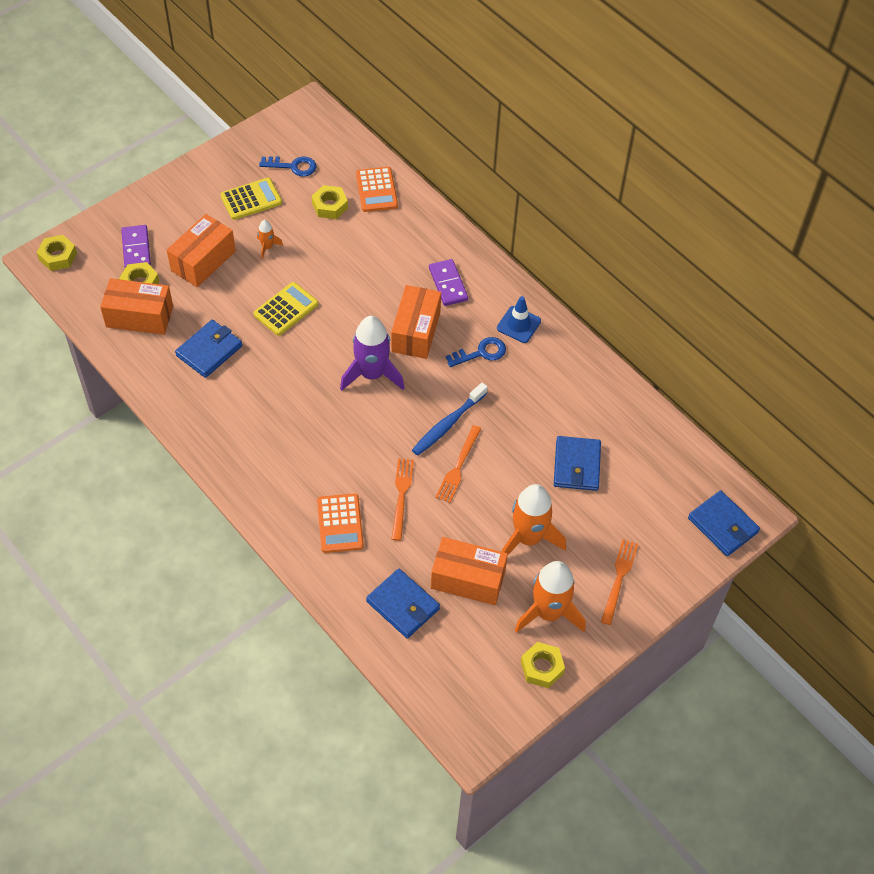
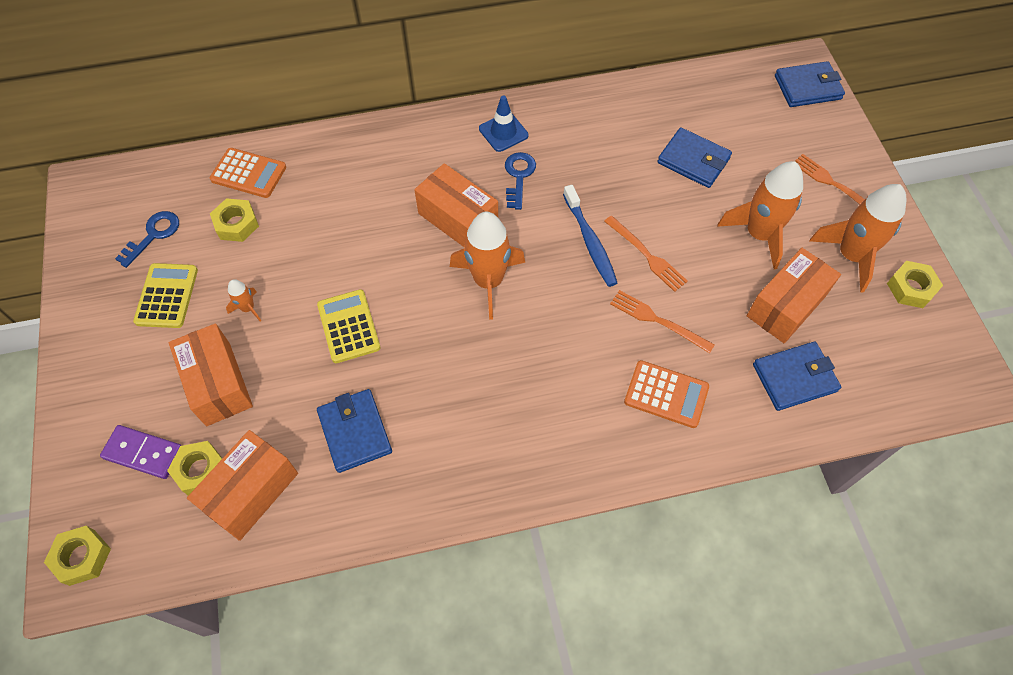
camera: 60 degrees left, 5 degrees up
purple rocket [340,316,404,391] -> orange rocket [450,212,525,320]
purple domino [429,259,468,306] -> none

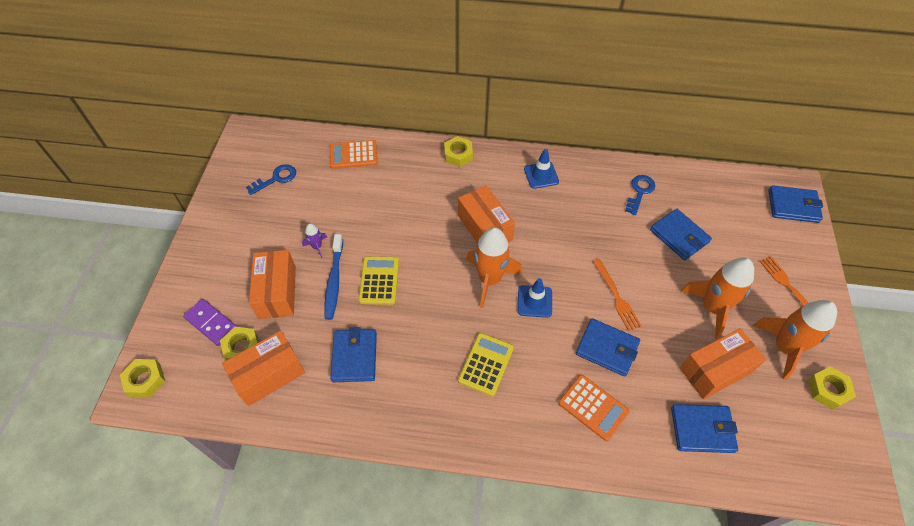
camera: 20 degrees right, 5 degrees down
yellow calculator [133,263,198,328] -> yellow calculator moved to [458,333,514,396]
orange calculator [210,148,286,198] -> orange calculator turned 135 degrees clockwise [330,140,378,169]
yellow nut [210,198,259,242] -> yellow nut moved to [444,136,473,167]
orange rocket [226,279,261,321] -> purple rocket [302,223,327,258]
blue key [505,152,536,210] -> blue key moved to [625,175,655,215]
blue toothbrush [563,185,617,287] -> blue toothbrush moved to [324,234,343,320]
orange fork [610,290,715,353] -> blue wallet [576,318,640,376]
none -> blue traffic cone [518,278,552,318]

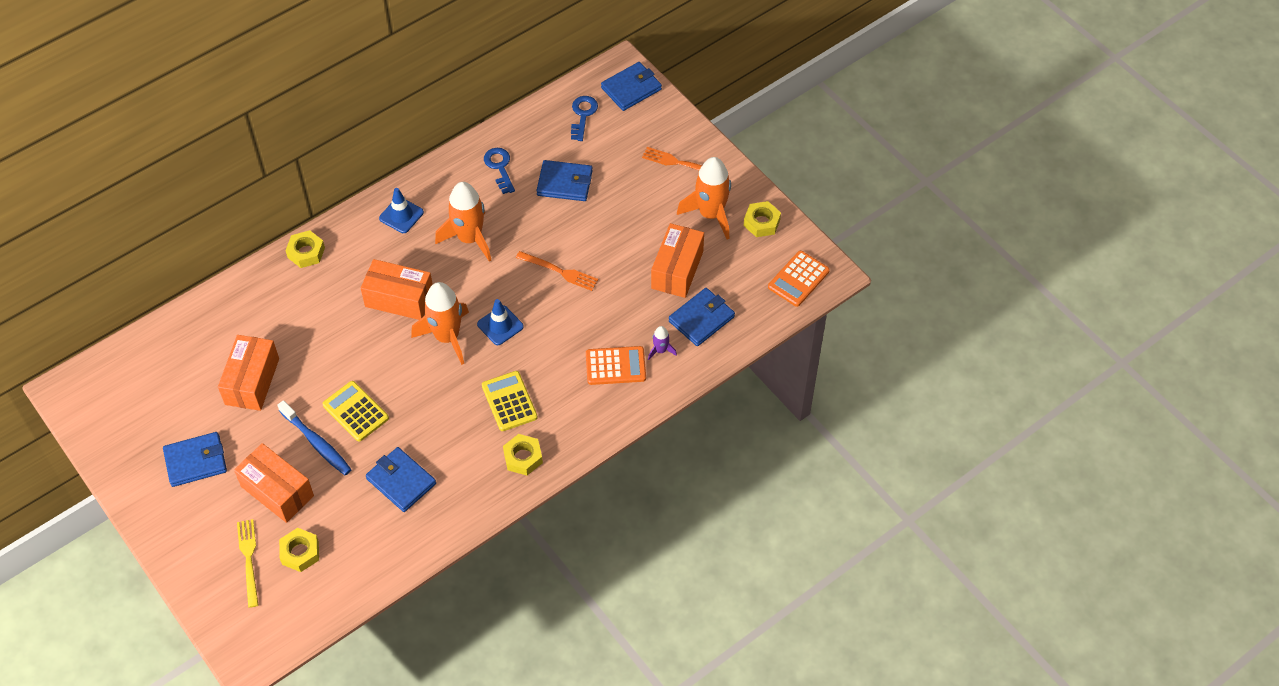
camera: 45 degrees left, 0 degrees up
yellow nut [120,359,165,398] -> yellow nut moved to [503,434,543,475]
purple domino [183,299,237,346] -> yellow fork [237,519,259,608]
orange box [222,331,305,406] -> orange box moved to [218,335,279,411]
blue key [246,164,296,195] -> blue key moved to [571,96,598,141]
purple rocket [302,223,327,258] -> purple rocket moved to [648,326,677,360]
orange calculator [330,140,378,169] -> orange calculator moved to [768,251,830,307]
blue wallet [576,318,640,376] -> blue wallet moved to [163,432,227,487]
orange rocket [681,258,754,339] -> orange rocket moved to [435,182,491,262]

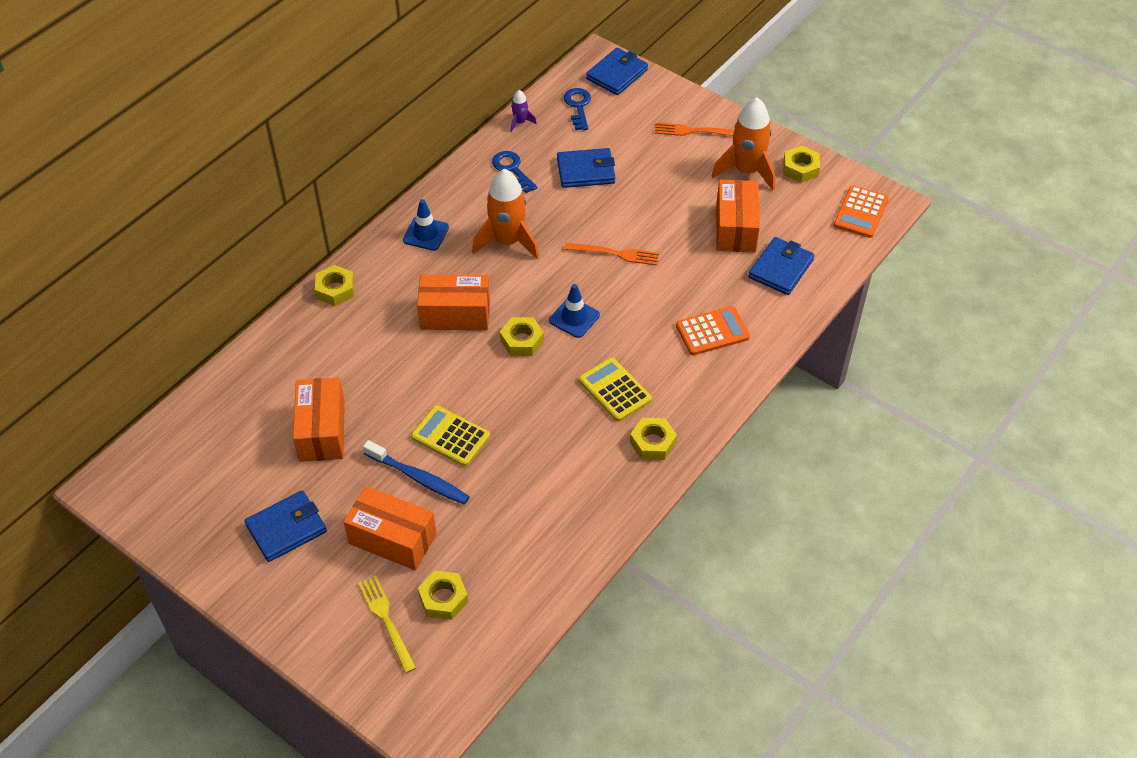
camera: 15 degrees left, 5 degrees down
blue wallet [366,447,436,512] -> none
orange rocket [411,282,469,365] -> yellow nut [500,317,544,356]
purple rocket [648,326,677,360] -> purple rocket moved to [510,90,537,132]

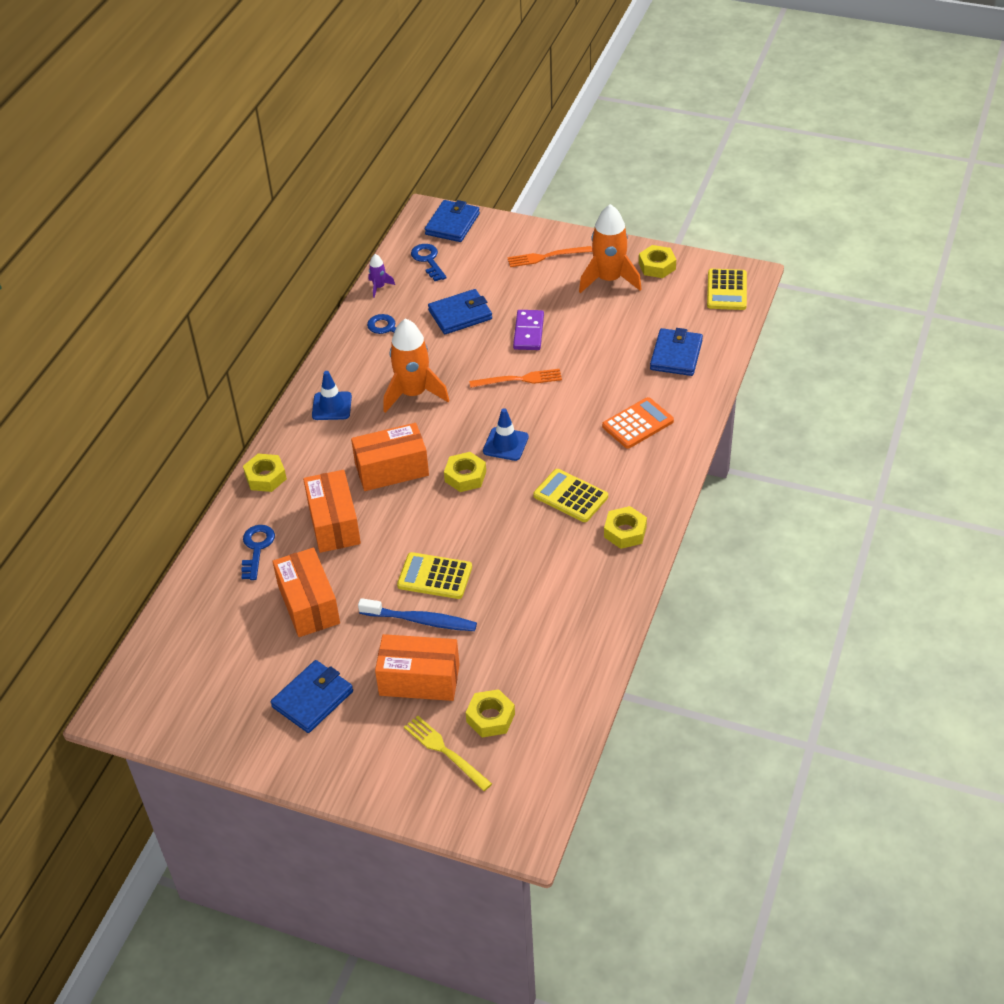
camera: 15 degrees left, 5 degrees down
orange box [716,180,760,252] -> orange box moved to [303,470,361,553]
orange calculator [834,185,889,238] -> yellow calculator [707,269,747,310]
none -> blue key [241,525,275,580]
none -> purple domino [513,310,544,350]

